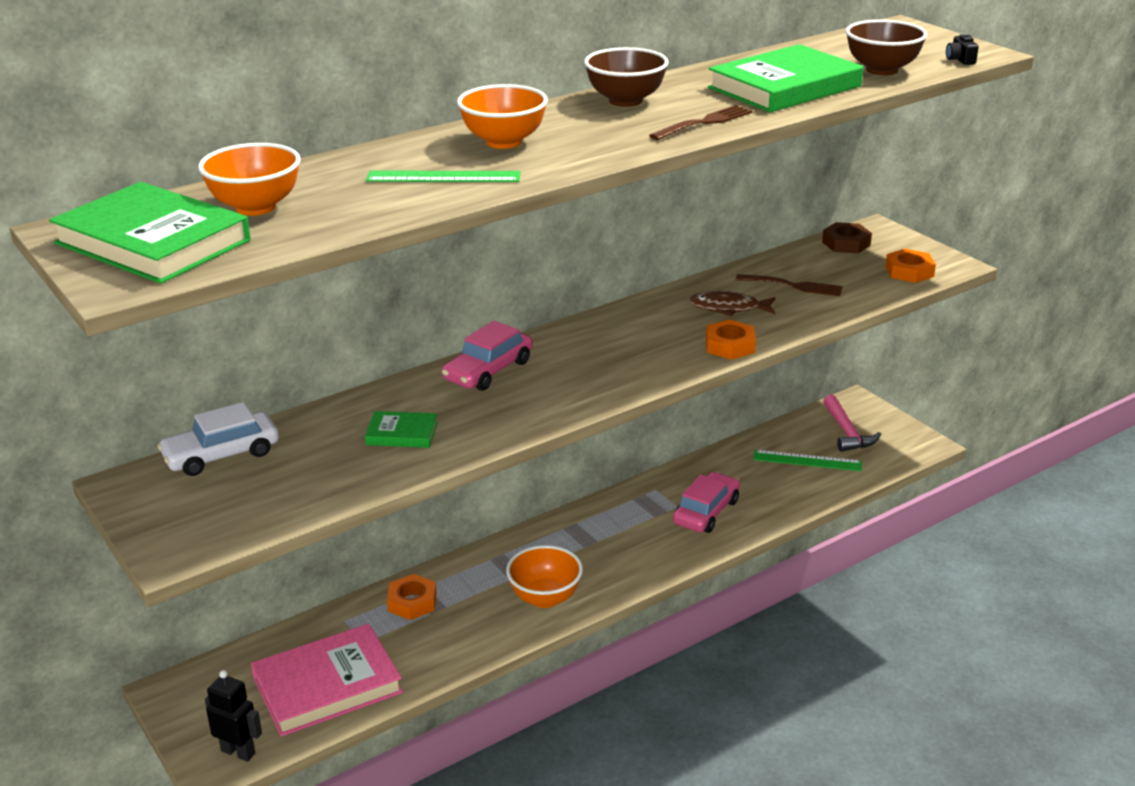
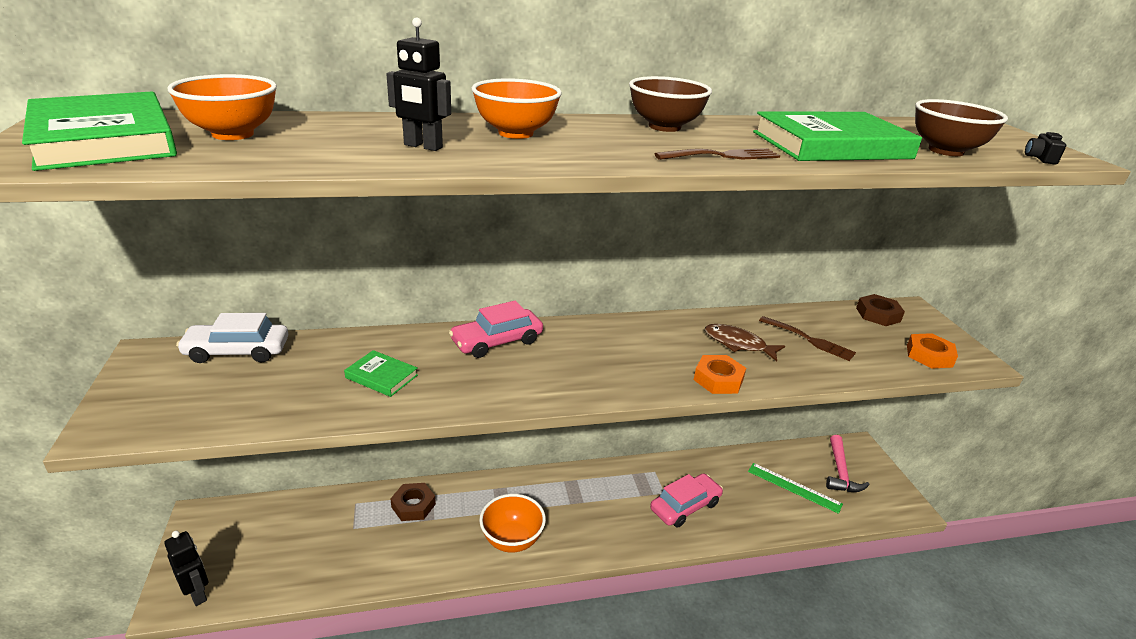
camera: 20 degrees right, 0 degrees up
pink book [251,624,403,737] -> none
green ruler [366,171,521,182] -> black robot [386,17,451,151]
orange nut [387,574,436,620] -> brown nut [391,483,436,521]

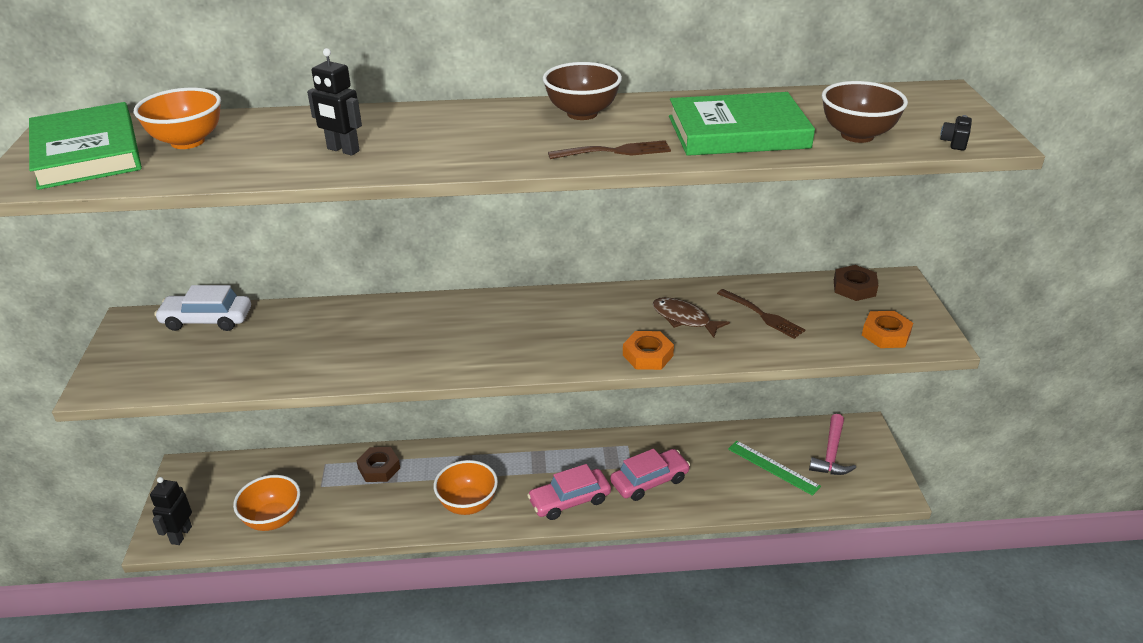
camera: 10 degrees right, 5 degrees up
black robot [164,531,208,606] -> black robot turned 135 degrees counterclockwise [150,477,192,545]
green book [344,350,418,397] -> none
pink car [449,301,543,358] -> pink car moved to [527,464,611,520]
orange bowl [472,78,562,139] -> orange bowl moved to [233,475,300,531]

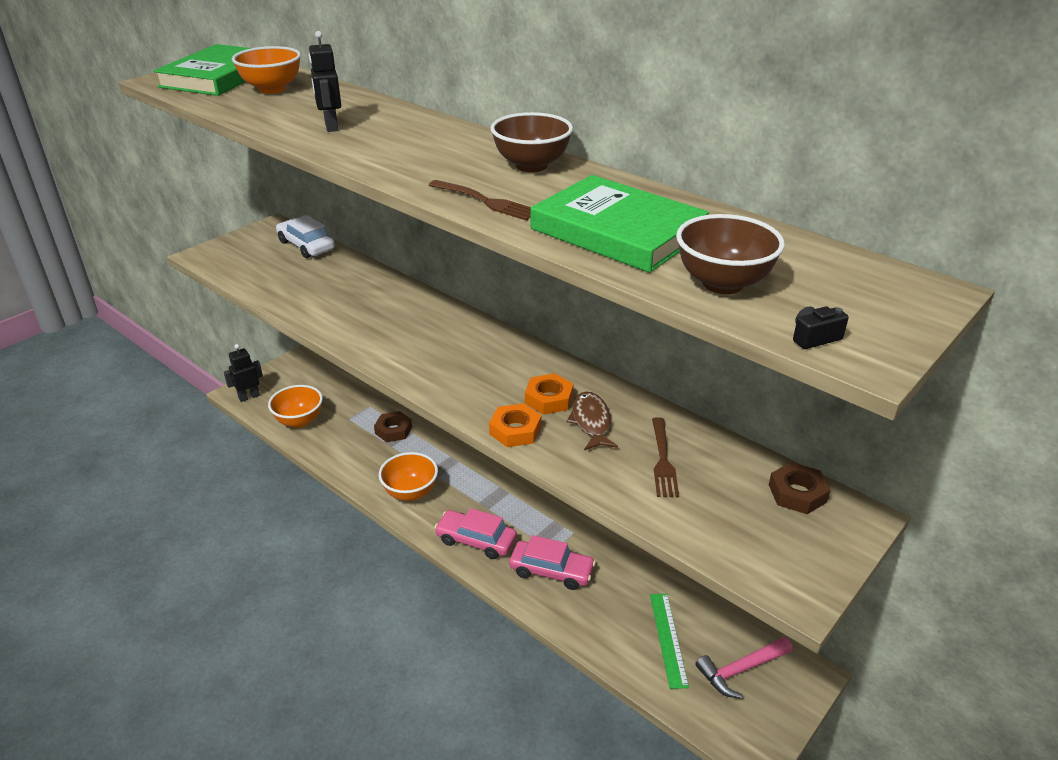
camera: 45 degrees right, 0 degrees up
orange nut [862,311,913,348] -> orange nut moved to [525,373,573,415]

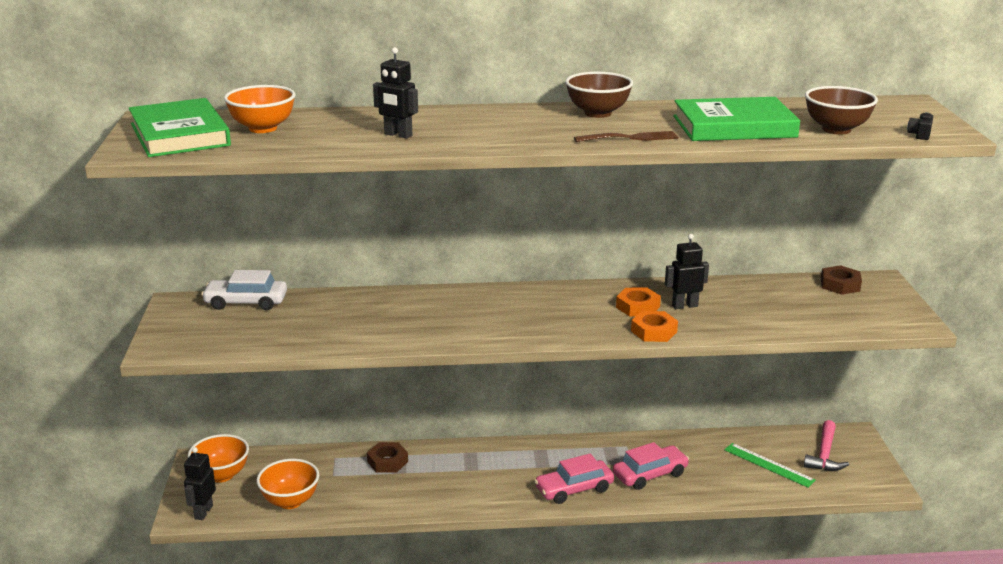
camera: 45 degrees left, 10 degrees down
orange bowl [379,452,438,501] -> orange bowl moved to [188,434,249,483]
brown fish [567,392,618,450] -> black robot [665,234,709,309]
brown fork [652,417,679,498] -> none

